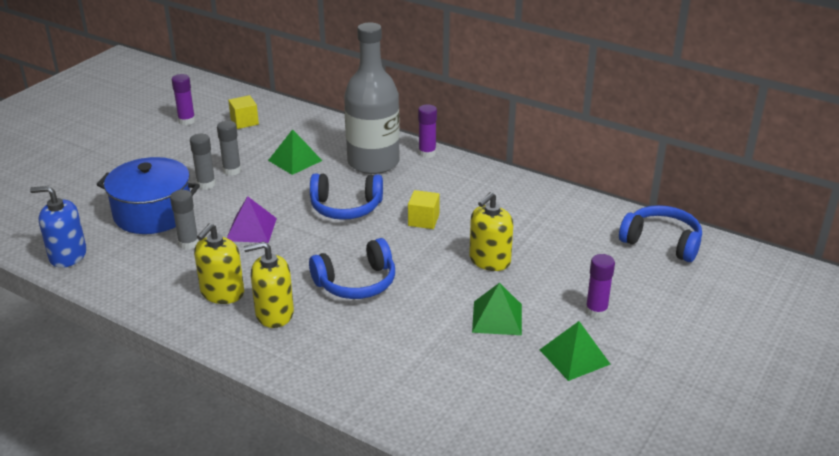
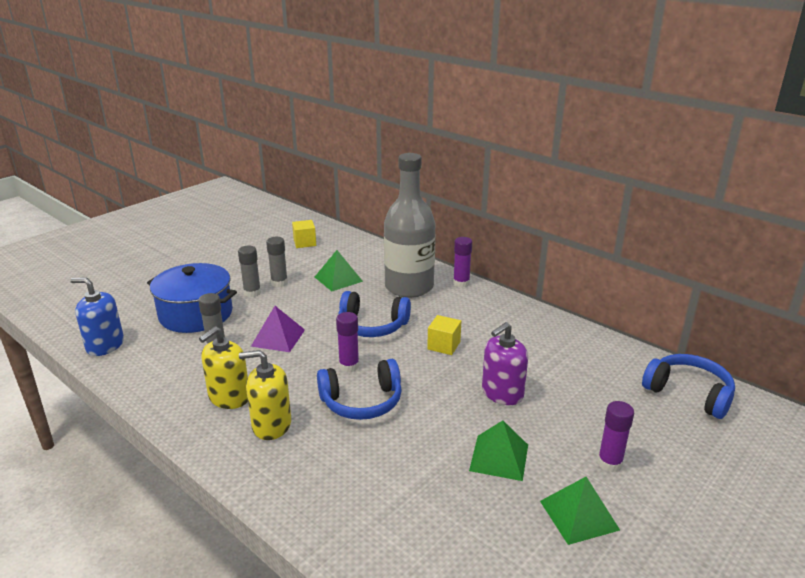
camera: 10 degrees right, 5 degrees down
purple glue stick [172,74,195,125] -> purple glue stick moved to [336,312,359,373]
yellow soap dispenser [469,192,513,271] -> purple soap dispenser [482,322,528,405]

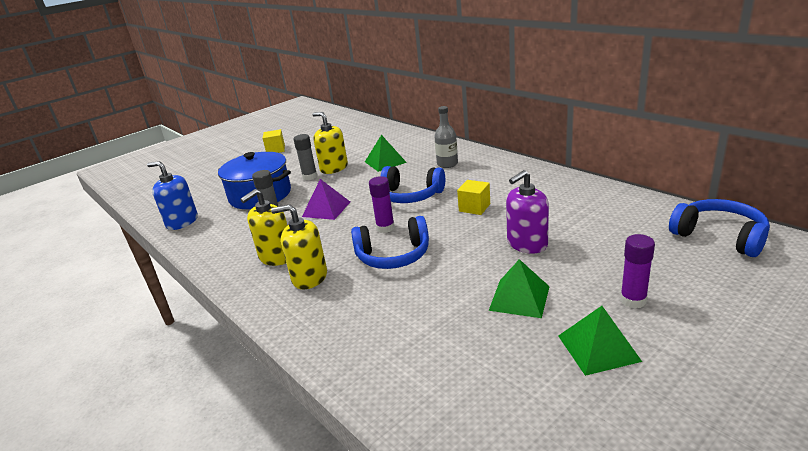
camera: 10 degrees right, 0 degrees up
grey glue stick [266,237,288,287] -> yellow soap dispenser [312,112,348,174]
yellow cube [292,220,316,248] -> yellow cube moved to [263,129,285,153]
grey bottle [384,153,436,298] -> grey bottle [434,106,458,168], size x0.48
purple glue stick [453,237,472,288] -> none

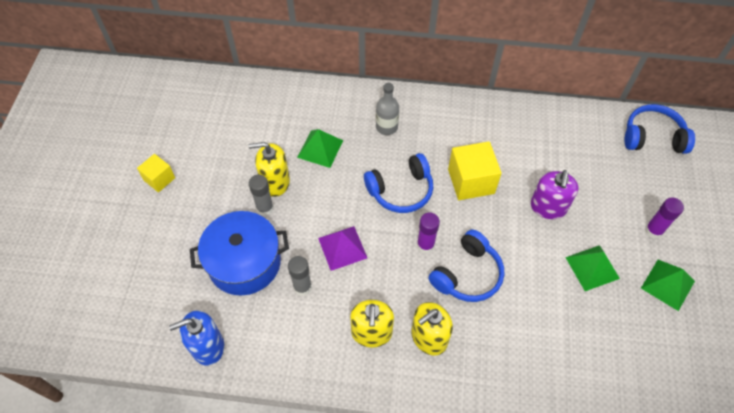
camera: 45 degrees left, 30 degrees up
yellow cube [457,180,490,215] -> yellow cube [448,141,502,200], size x1.68

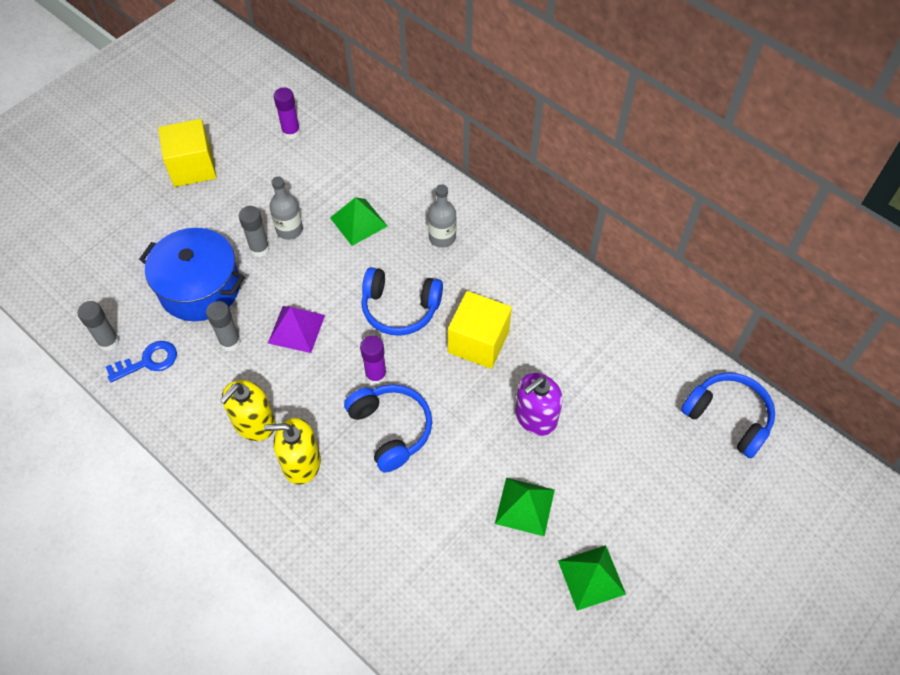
camera: 35 degrees right, 0 degrees up
yellow cube [137,154,175,193] -> yellow cube [158,119,217,187], size x1.68
blue soap dispenser [169,310,224,366] -> grey glue stick [77,301,120,351]
yellow soap dispenser [248,142,290,197] -> grey bottle [269,176,303,240]
blue headphones [429,229,504,302] -> blue headphones turned 105 degrees counterclockwise [344,384,432,472]
purple glue stick [645,198,684,238] -> purple glue stick moved to [273,87,300,139]
none -> blue key [106,341,177,382]

